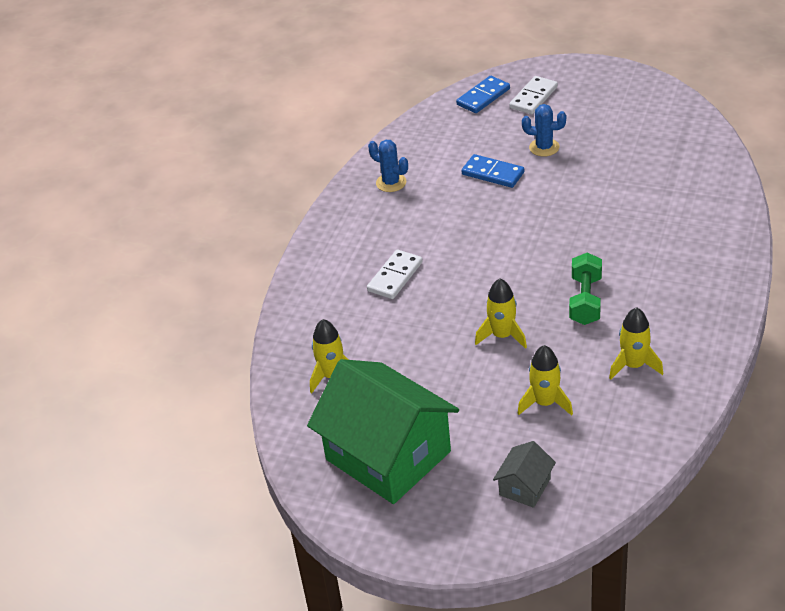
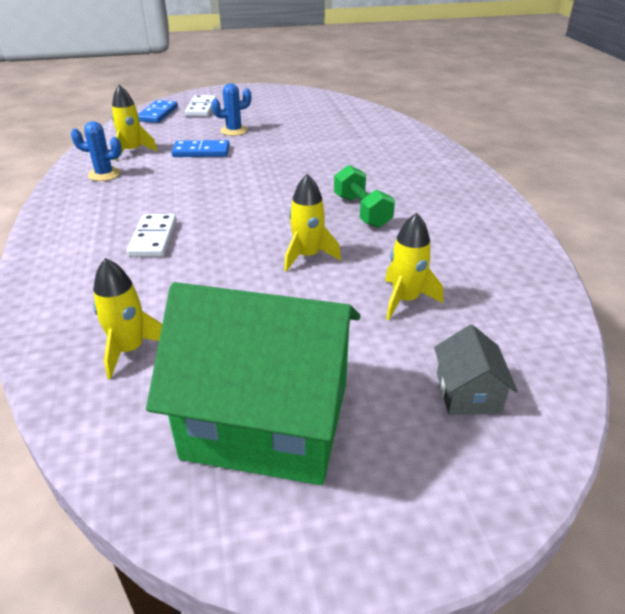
camera: 35 degrees left, 5 degrees down
yellow rocket [609,307,663,380] -> yellow rocket moved to [112,85,158,161]

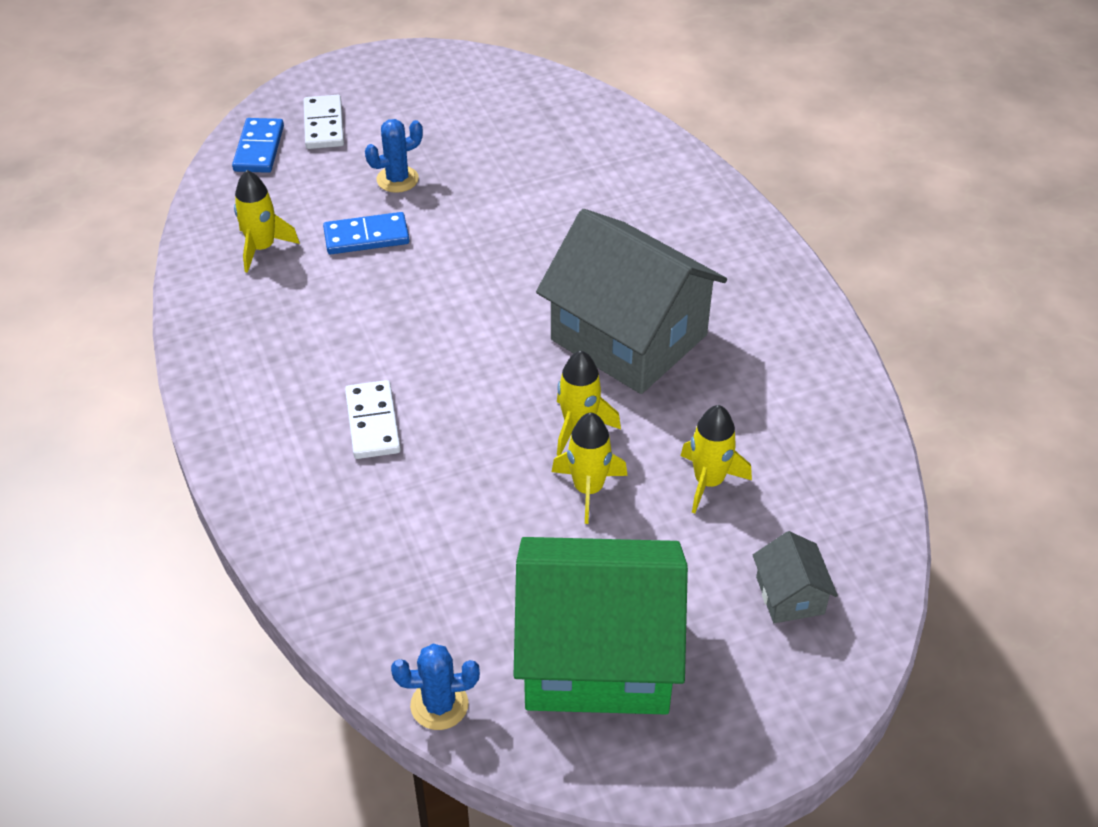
camera: 10 degrees left, 10 degrees up
blue cactus [71,121,122,181] -> blue cactus moved to [391,644,480,730]
yellow rocket [93,258,162,379] -> yellow rocket moved to [552,412,628,524]
green dumbbell [334,165,395,228] -> grey house [536,209,727,394]

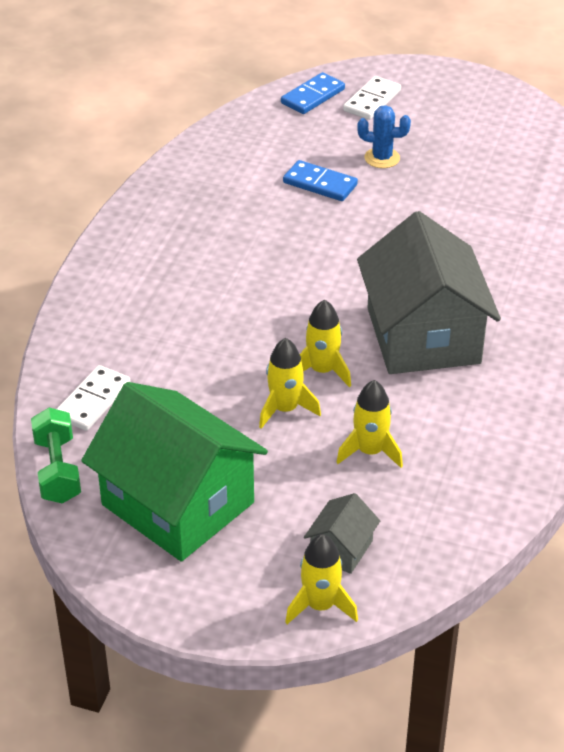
camera: 40 degrees right, 5 degrees down
yellow rocket [234,170,300,273] -> yellow rocket moved to [285,534,358,624]
white domino [345,380,401,459] -> white domino moved to [57,365,131,431]
blue cactus [391,644,480,730] -> green dumbbell [31,408,81,504]

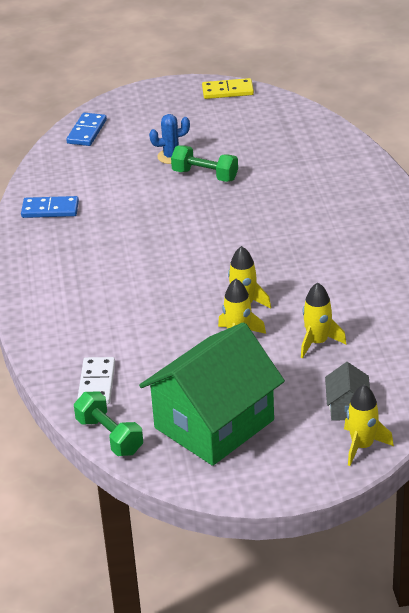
camera: 25 degrees left, 5 degrees down
green house [81,382,268,561] -> green house turned 60 degrees counterclockwise [139,322,285,466]
blue domino [283,160,358,201] -> blue domino moved to [21,196,79,218]
white domino [343,76,401,120] -> none
grey house [357,211,501,374] -> none
none -> green dumbbell [171,145,238,182]
none -> yellow domino [202,78,254,99]

